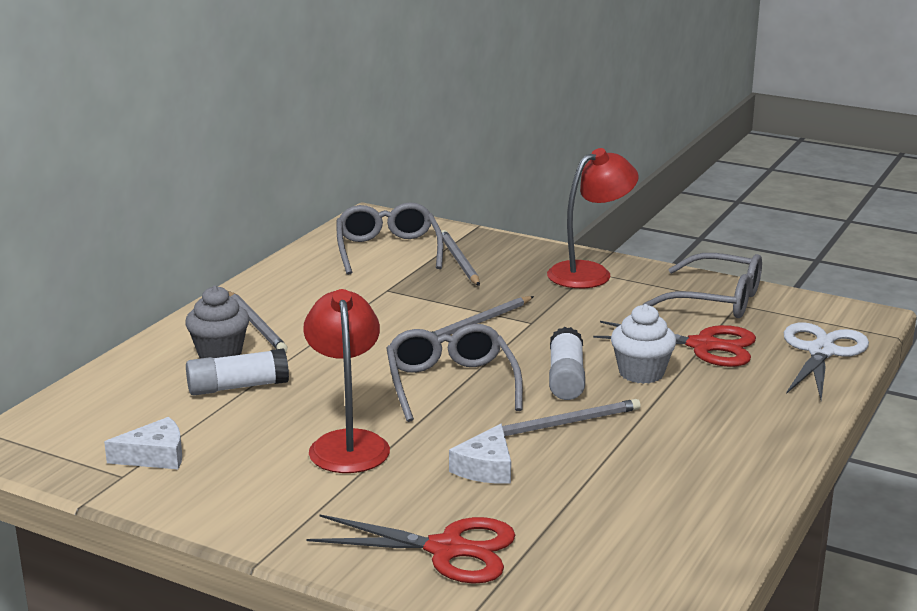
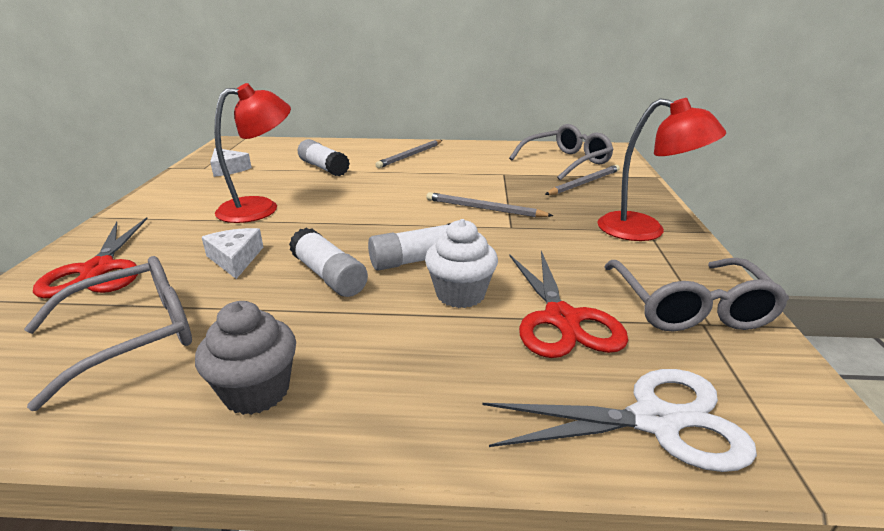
camera: 65 degrees right, 5 degrees up
grey cupcake [185,286,249,358] -> grey cupcake moved to [195,301,296,415]
grey glasses [386,324,523,422] -> grey glasses moved to [24,256,192,411]
white cheese [449,424,511,484] -> white cheese turned 75 degrees clockwise [202,228,263,279]
grey pencil [502,399,640,436] -> white glue stick [289,227,368,297]

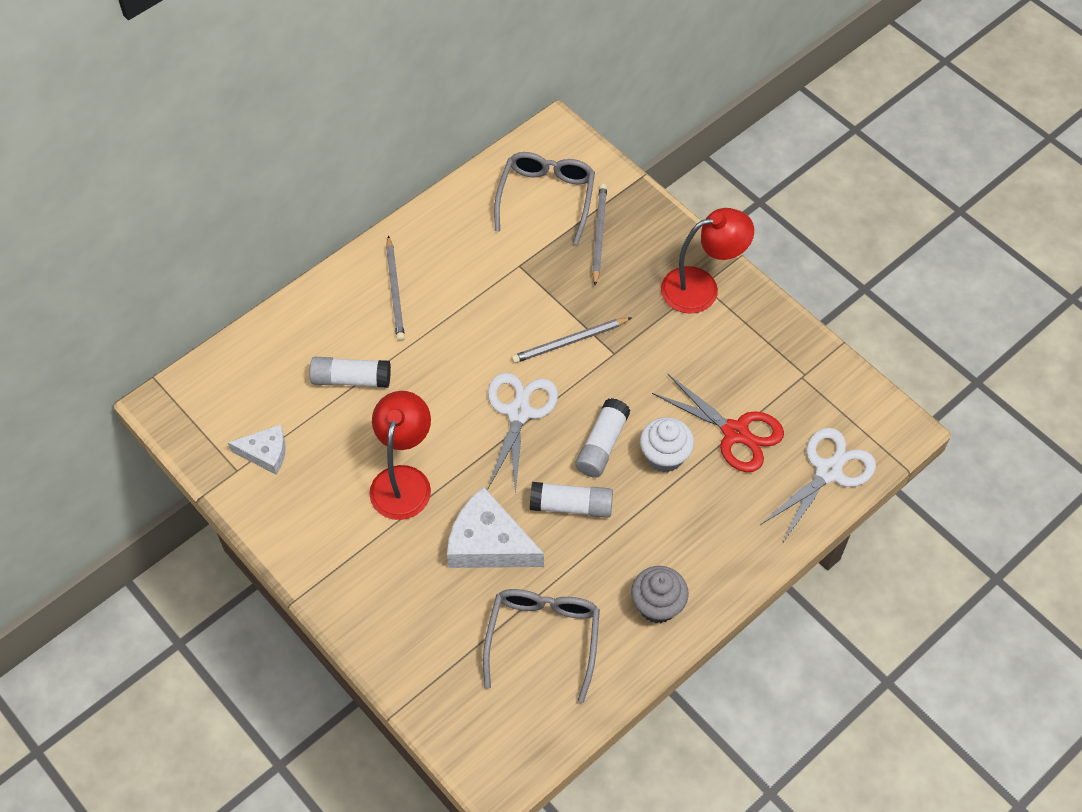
camera: 45 degrees left, 30 degrees up
red scissors [33,217,148,298] -> none
white cheese [202,228,263,279] -> white cheese [447,487,544,568], size x1.67
grey glasses [604,258,789,331] -> none
none -> white scissors [488,373,558,494]

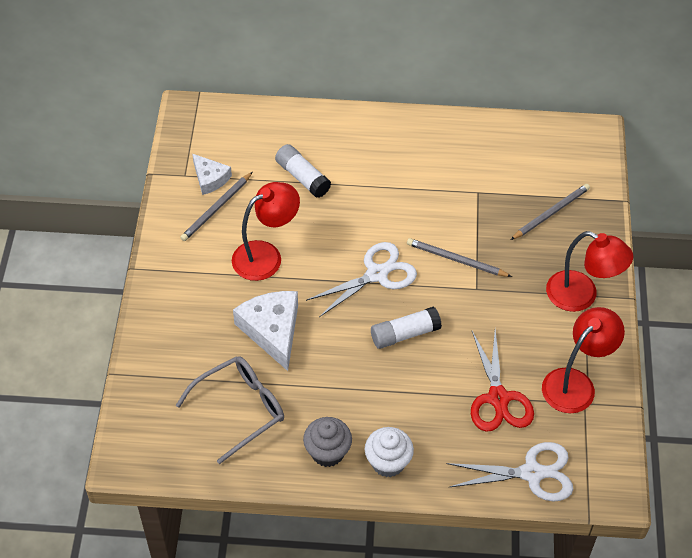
camera: 45 degrees right, 5 degrees down
grey pencil [386,235,405,341] -> grey pencil moved to [180,172,252,241]
grey glasses [494,152,595,245] -> none
white glue stick [530,482,613,518] -> none
white cupcake [640,417,694,473] -> white cupcake moved to [365,427,414,477]
none -> red lamp [542,307,625,413]

